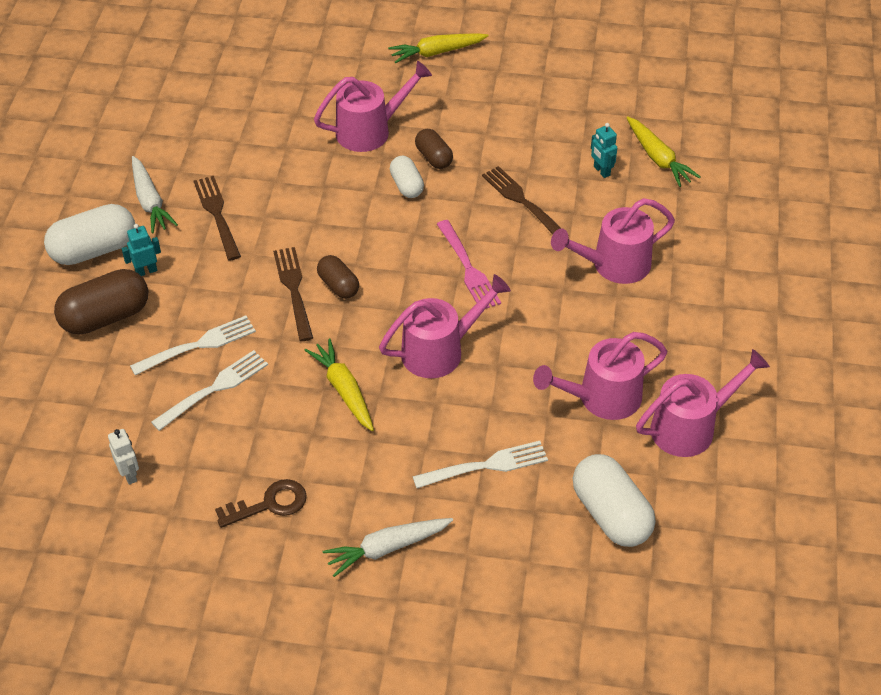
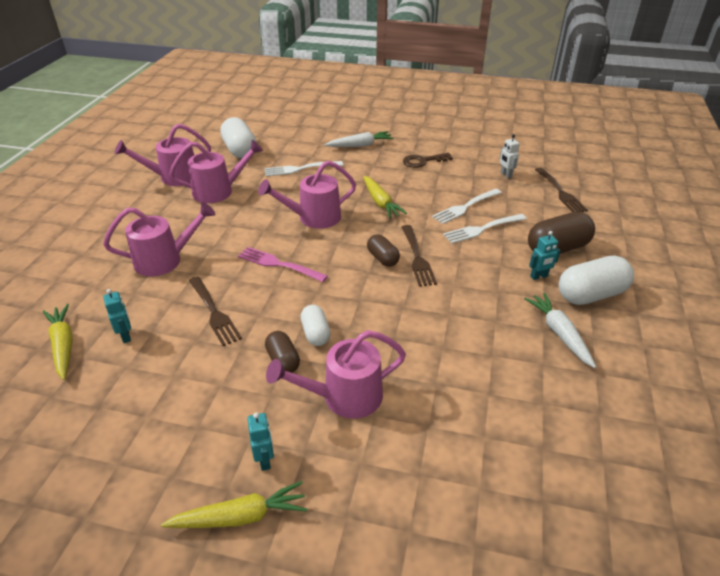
camera: 175 degrees left, 10 degrees down
brown fork [194,176,241,261] -> brown fork moved to [535,168,588,212]
pink fork [437,220,501,309] -> pink fork turned 45 degrees counterclockwise [238,247,328,282]
none -> turquoise robot [248,412,274,471]

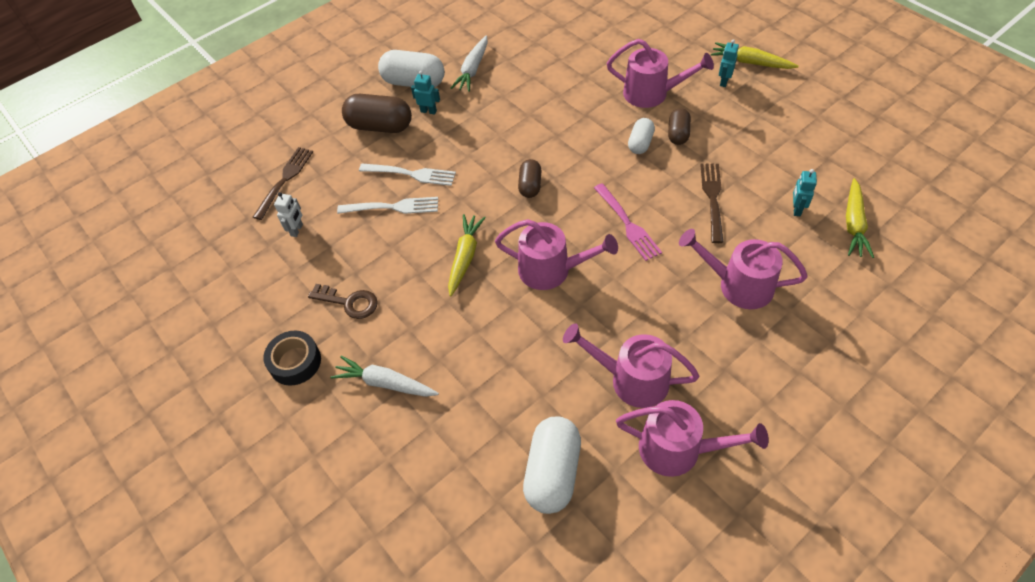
camera: 140 degrees left, 15 degrees up
white fork [264,161,343,176] -> none
brown fork [402,225,437,287] -> none
none -> black tape [263,331,321,386]

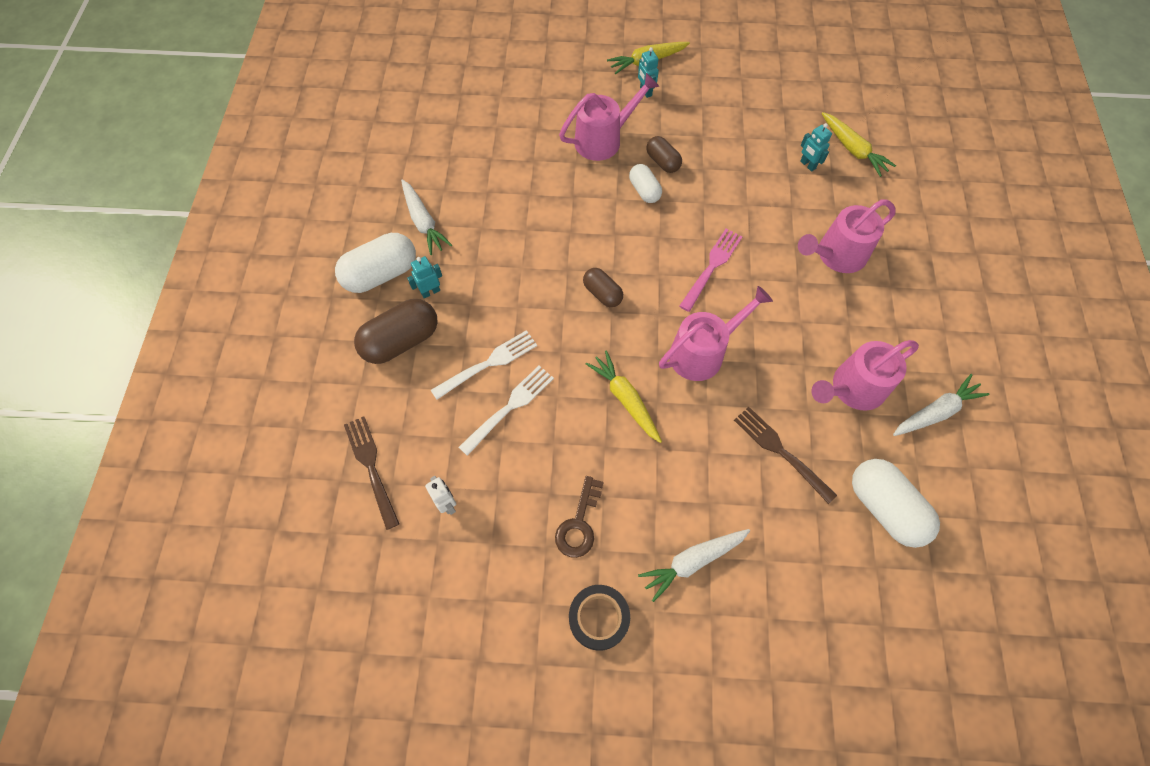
camera: 50 degrees left, 10 degrees up
brown key [308,284,378,319] -> brown key turned 135 degrees clockwise [555,476,604,558]
pink fork [594,183,662,261] -> pink fork turned 75 degrees counterclockwise [679,229,743,312]
pink watering can [616,400,769,477] -> white carrot [893,374,990,436]
brown fork [700,163,723,243] -> brown fork moved to [734,407,837,504]

